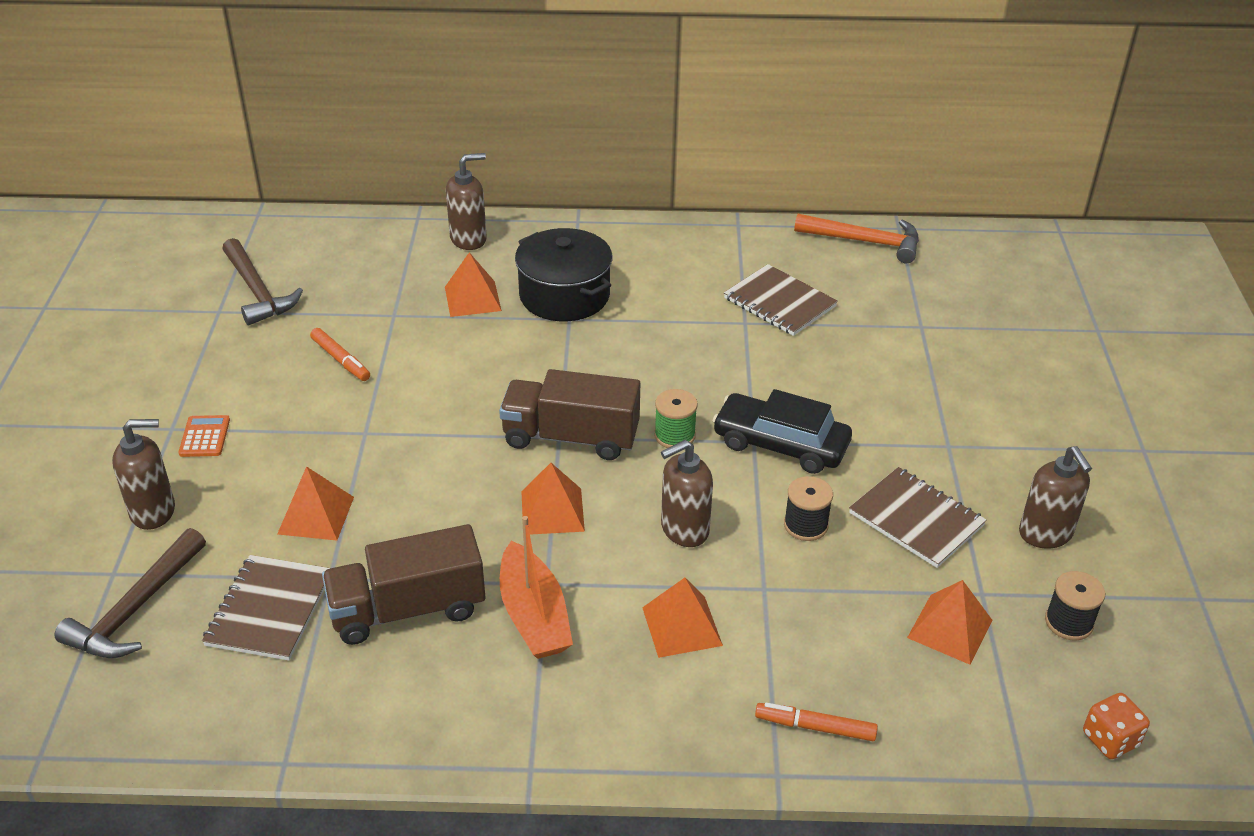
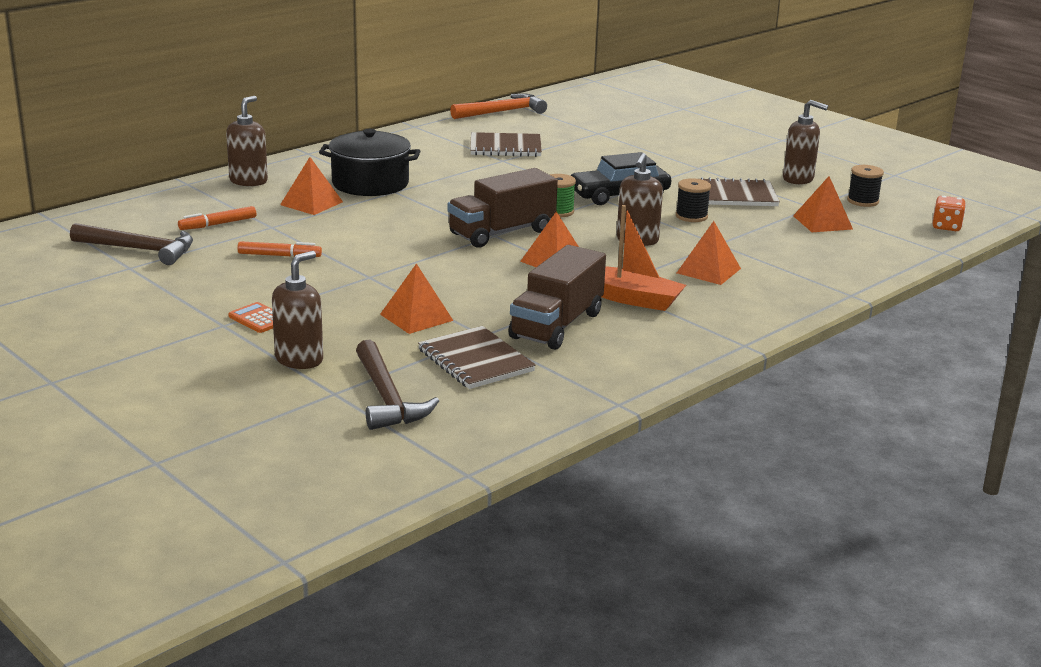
camera: 45 degrees left, 15 degrees down
orange marker [755,703,878,741] -> orange marker moved to [178,206,256,230]

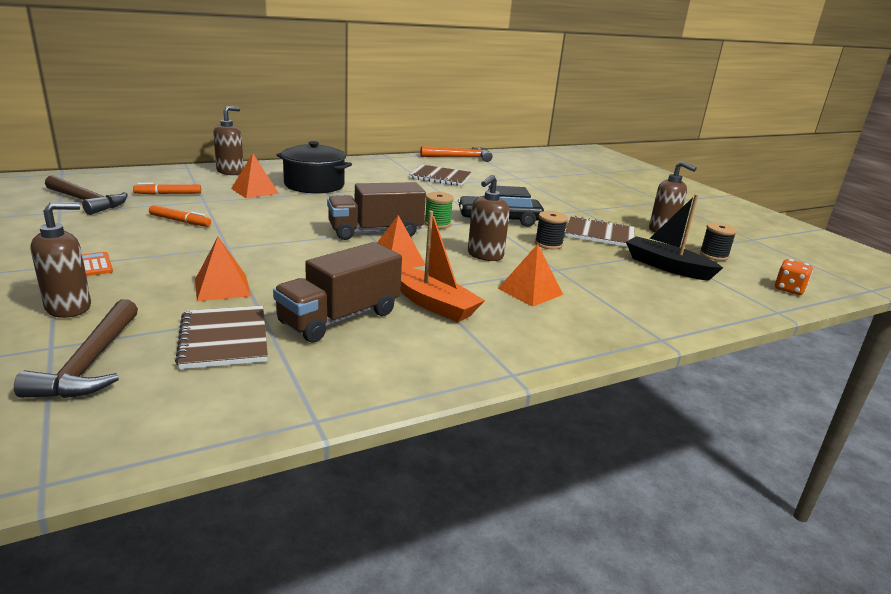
camera: 15 degrees right, 0 degrees up
orange pyramid [793,176,853,232] -> black boat [626,194,723,281]

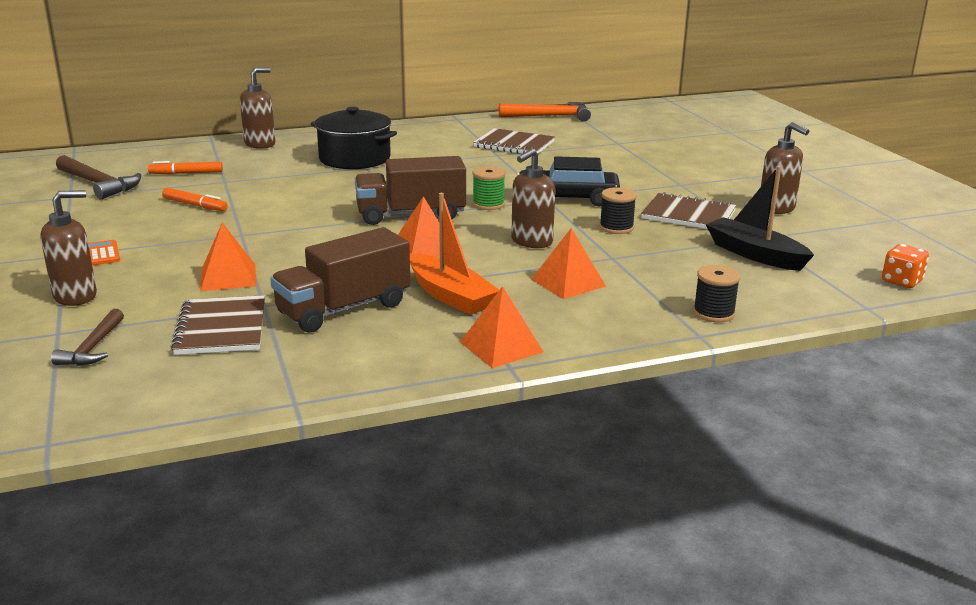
camera: 10 degrees right, 0 degrees up
brown hammer [14,299,138,398] -> brown hammer [51,309,124,366], size x0.63
orange pyramid [231,153,279,199] -> orange pyramid moved to [460,286,543,368]
black spool [700,222,737,261] -> black spool moved to [693,265,740,322]

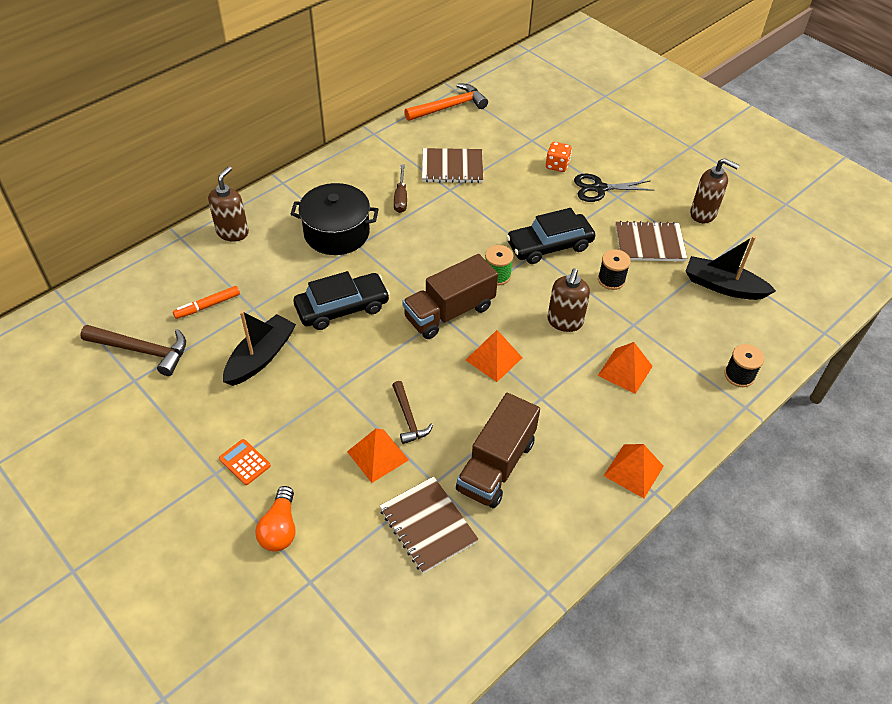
camera: 25 degrees left, 25 degrees up
brown soap dispenser [40,190,97,306] -> orange light bulb [255,486,296,551]
brown hammer [51,309,124,366] -> brown hammer moved to [392,381,433,444]
orange marker [162,188,227,211] -> black boat [223,311,296,386]
orange boat [410,193,499,315] -> none
orange dice [882,244,929,288] -> orange dice moved to [546,142,572,172]
none -> black car [294,271,390,330]
none -> brown screwdriver [394,165,407,213]
none -> black scissors [574,174,654,202]

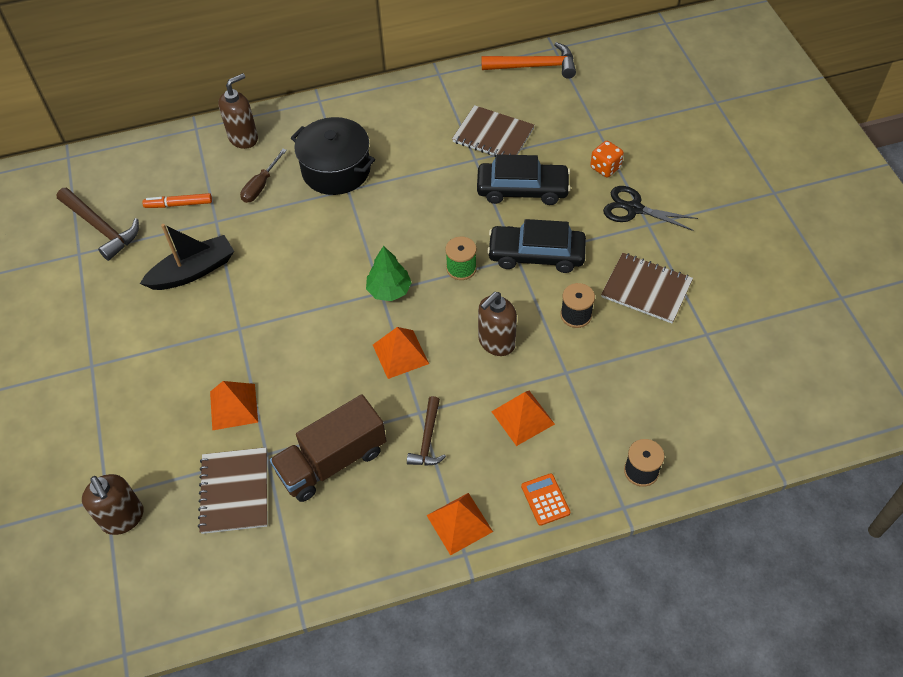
camera: 30 degrees right, 5 degrees up
orange calculator [219,439,271,485] -> orange calculator moved to [521,473,570,526]
orange light bulb [255,486,296,551] -> none
black car [294,271,390,330] -> black car moved to [477,154,571,205]
brown hammer [392,381,433,444] -> brown hammer moved to [407,396,446,465]
brown screwdriver [394,165,407,213] -> brown screwdriver moved to [240,149,287,203]
brown truck [403,254,498,339] -> green tree [366,246,412,301]
black boat [686,236,776,300] -> none
brown soap dispenser [690,158,739,224] -> brown soap dispenser moved to [82,474,144,535]

